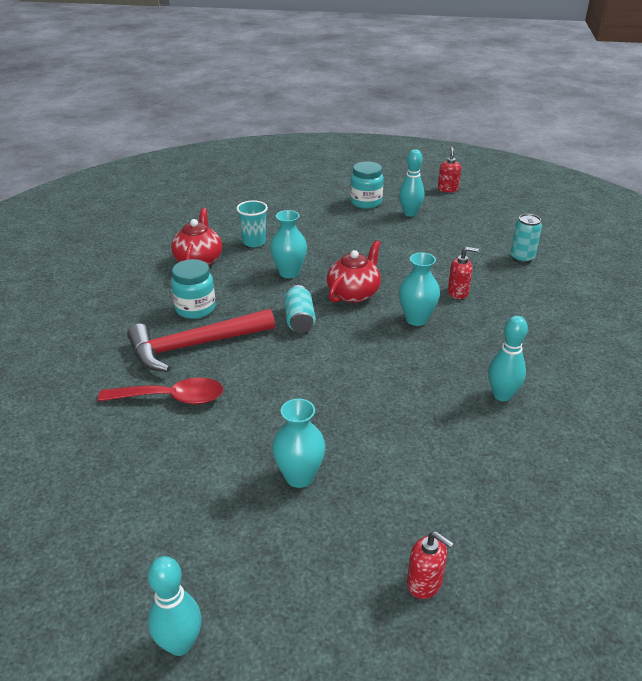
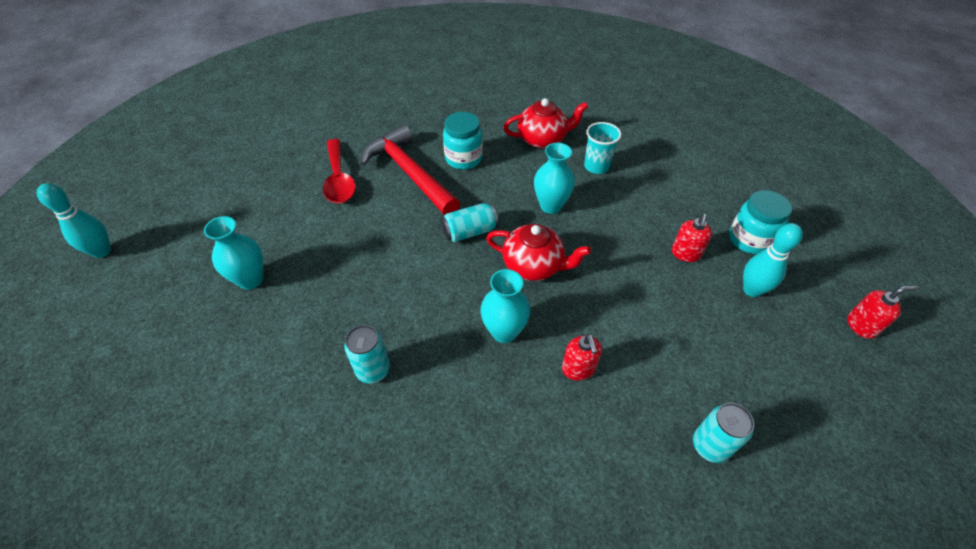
camera: 75 degrees right, 15 degrees up
red soap dispenser [407,531,454,599] -> red soap dispenser moved to [672,214,712,262]
turquoise bowling pin [488,316,528,401] -> none
none -> turquoise can [344,325,390,384]

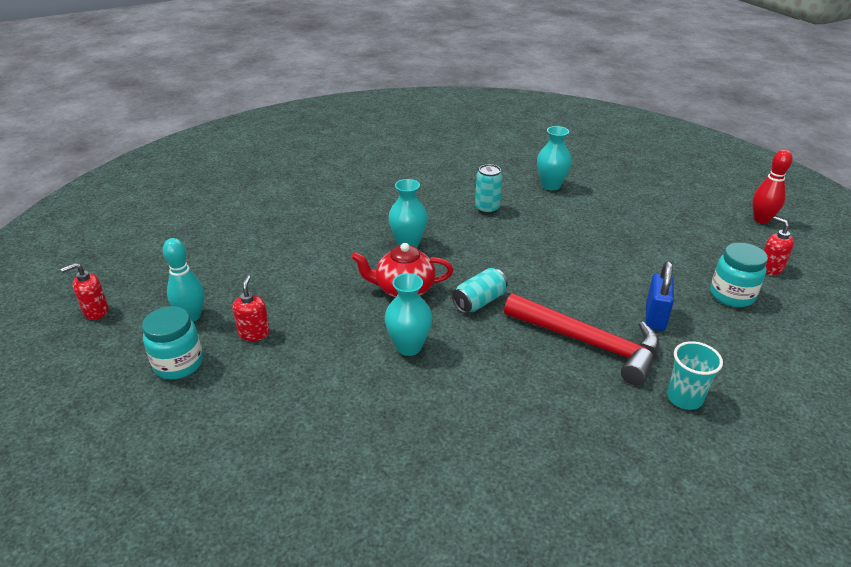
camera: 160 degrees right, 15 degrees down
turquoise bowling pin [37,183,111,258] -> red bowling pin [752,149,793,224]
turquoise vase [204,216,263,290] -> turquoise vase moved to [537,126,572,190]
red spoon [323,139,356,203] -> blue padlock [646,261,674,331]
turquoise jar [443,112,483,170] -> turquoise jar moved to [710,243,768,307]
red teapot [503,98,588,148] -> none
red soap dispenser [562,334,602,381] -> red soap dispenser moved to [764,216,794,275]
turquoise cup [584,122,622,174] -> turquoise cup moved to [667,341,723,410]
turquoise can [693,403,754,463] -> none

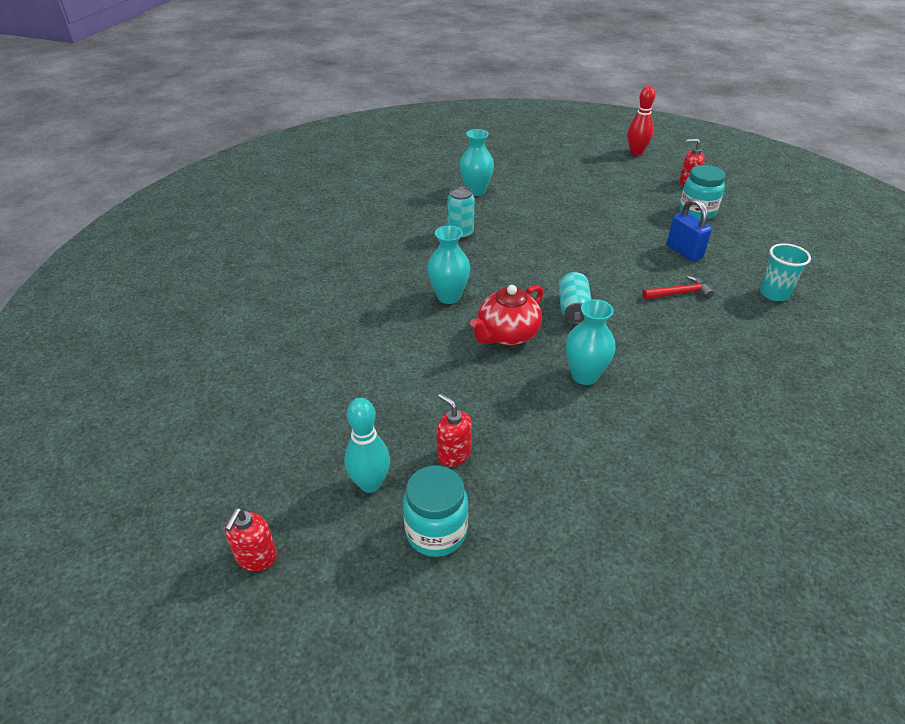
camera: 45 degrees left, 5 degrees up
red hammer [504,293,659,385] -> red hammer [642,276,714,300], size x0.48

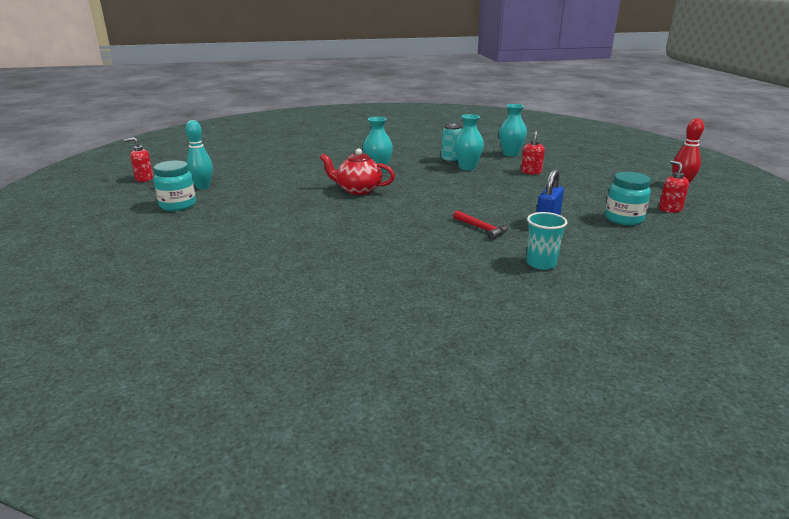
camera: 60 degrees right, 15 degrees down
red soap dispenser [436,393,472,467] -> red soap dispenser moved to [521,130,545,175]
turquoise can [558,272,592,325] -> none
turquoise vase [565,299,616,385] -> turquoise vase moved to [454,114,484,170]

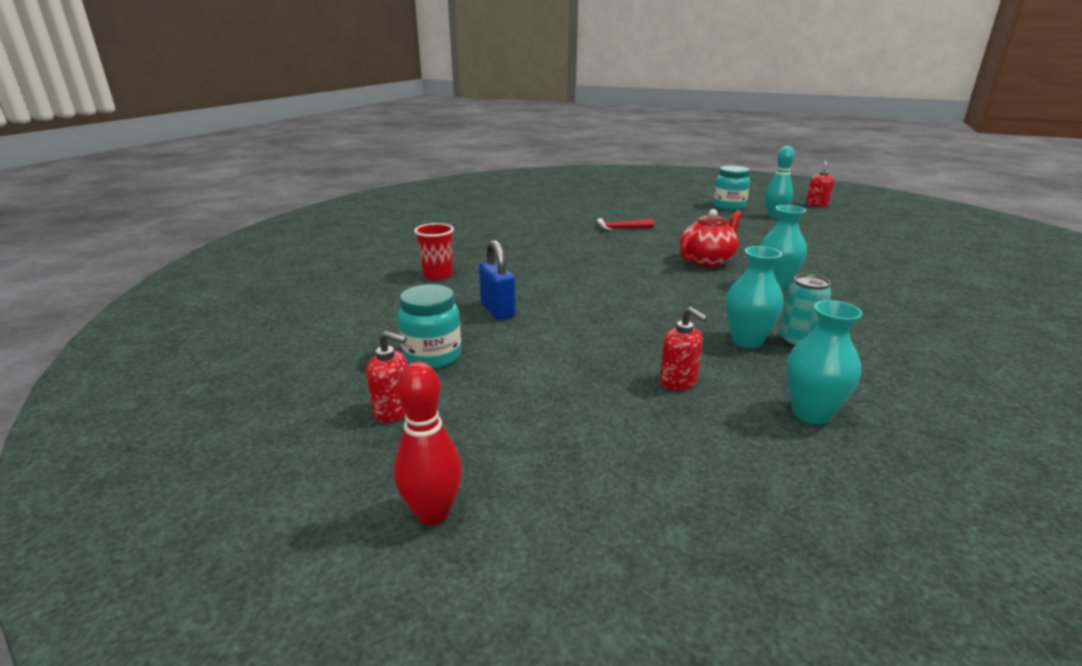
camera: 125 degrees right, 0 degrees up
red hammer [453,210,508,240] -> red hammer moved to [596,218,654,231]
turquoise cup [527,212,567,270] -> red cup [414,223,454,280]

